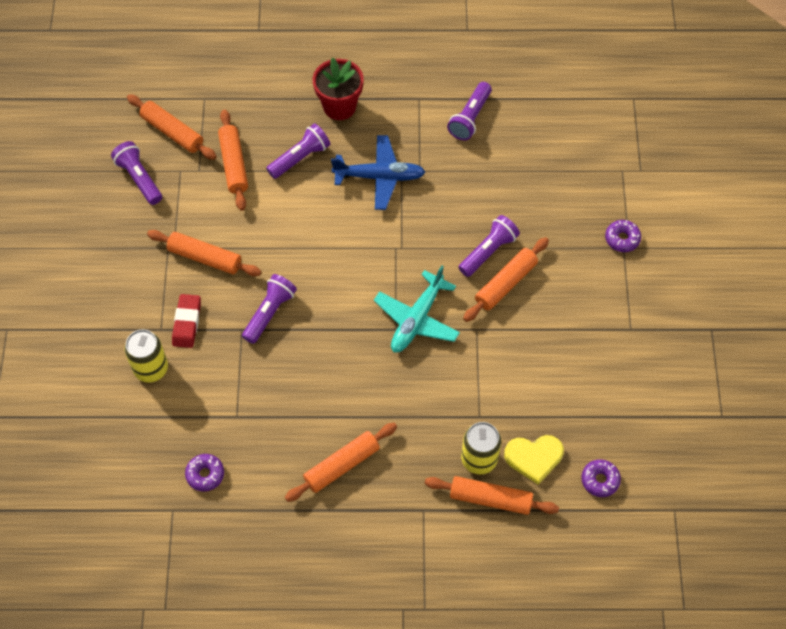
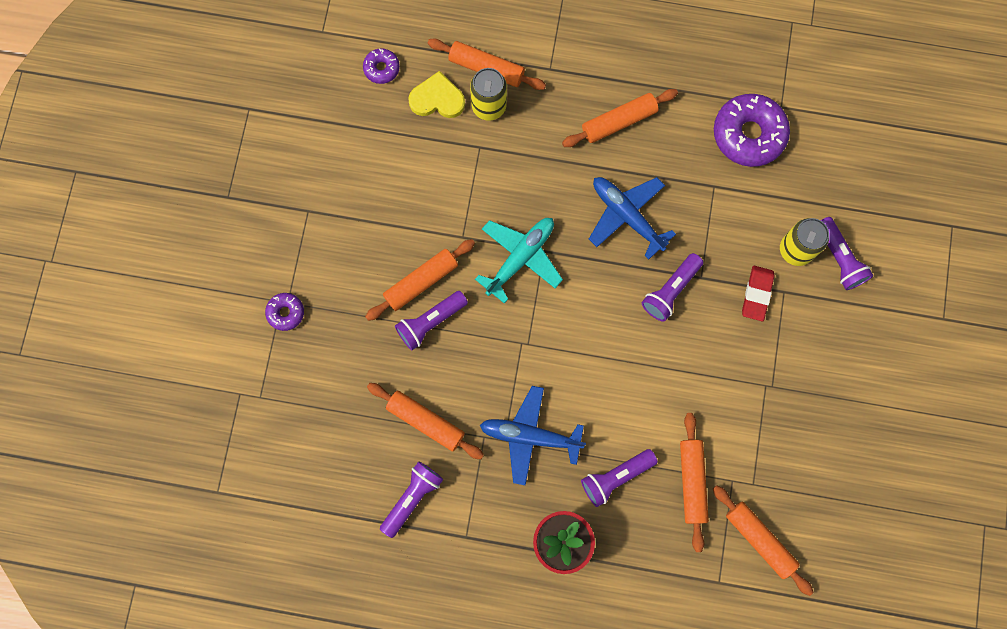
camera: 170 degrees left, 15 degrees up
purple flashlight [111,141,162,205] -> purple flashlight moved to [821,217,873,290]
orange rolling pin [147,230,261,276] -> orange rolling pin moved to [367,383,484,459]
purple donut [185,454,224,491] -> purple donut [714,94,790,167], size x2.02
none -> blue plane [589,177,676,260]

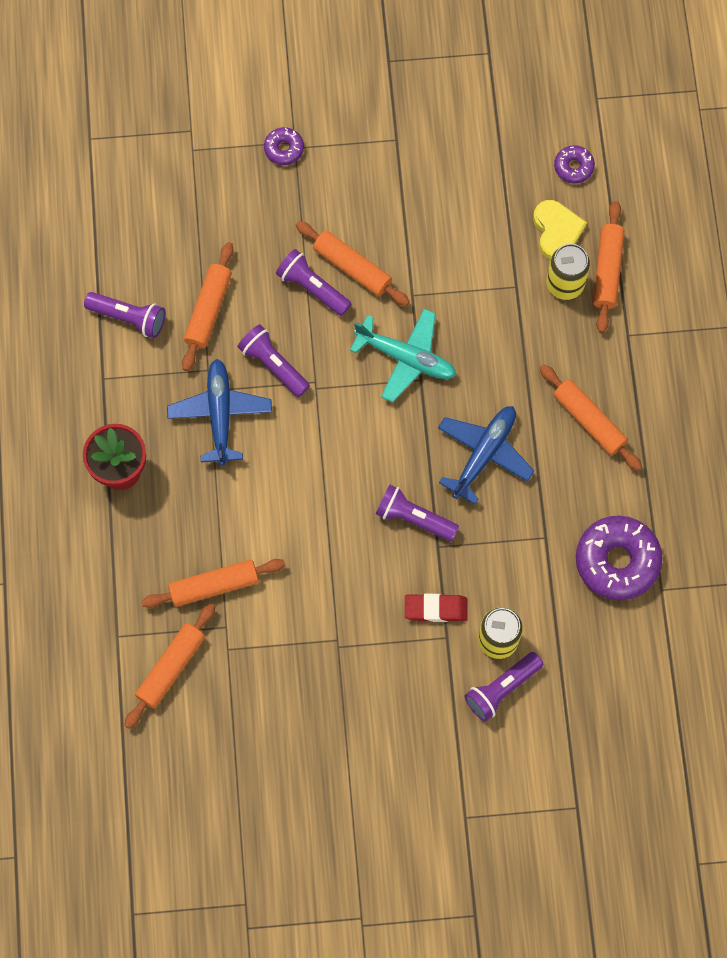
camera: 75 degrees right, 5 degrees down
purple flashlight [581,449,658,507] -> purple flashlight moved to [238,324,310,397]

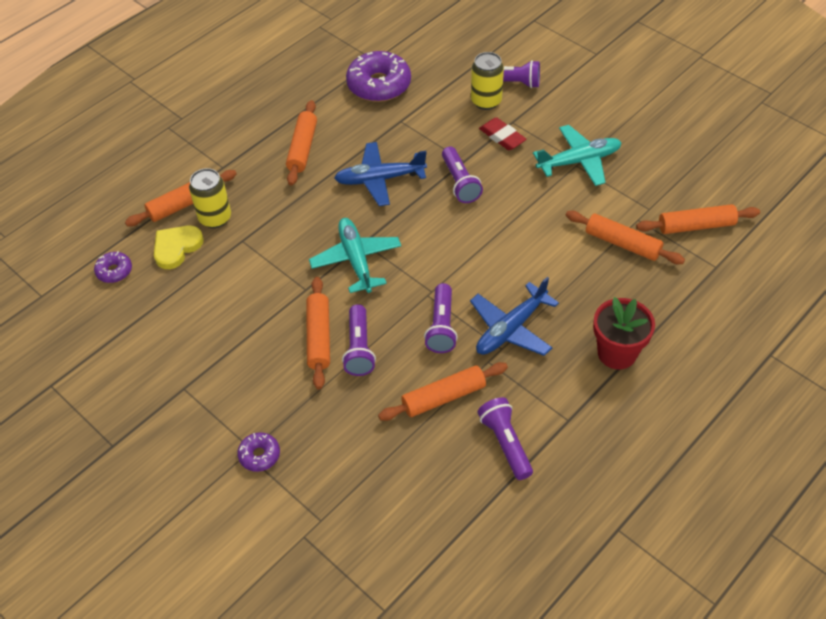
camera: 130 degrees left, 20 degrees down
none -> turquoise plane [533,125,622,186]

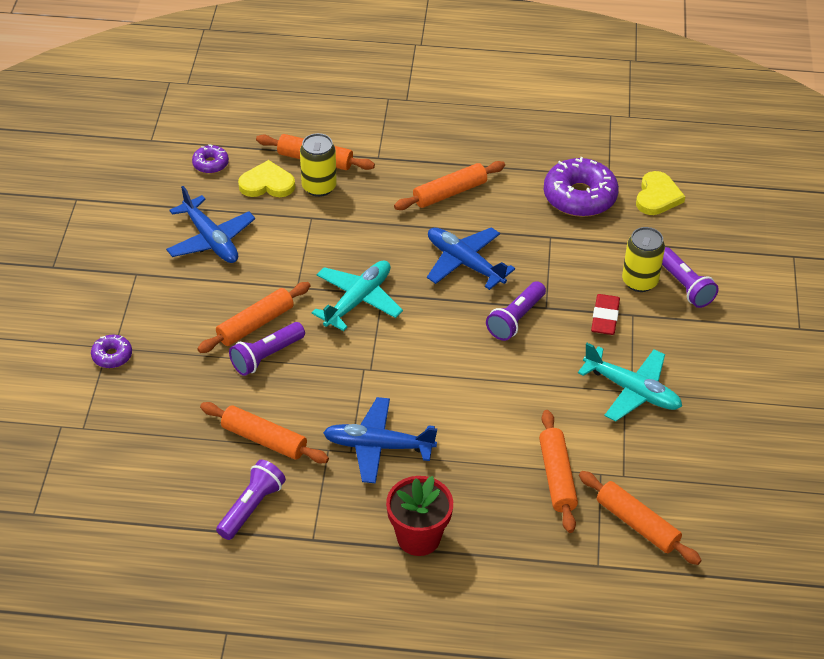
camera: 50 degrees right, 5 degrees down
purple flashlight [424,283,458,353] -> none
none -> blue plane [166,186,255,263]
none -> yellow heart [636,171,685,215]

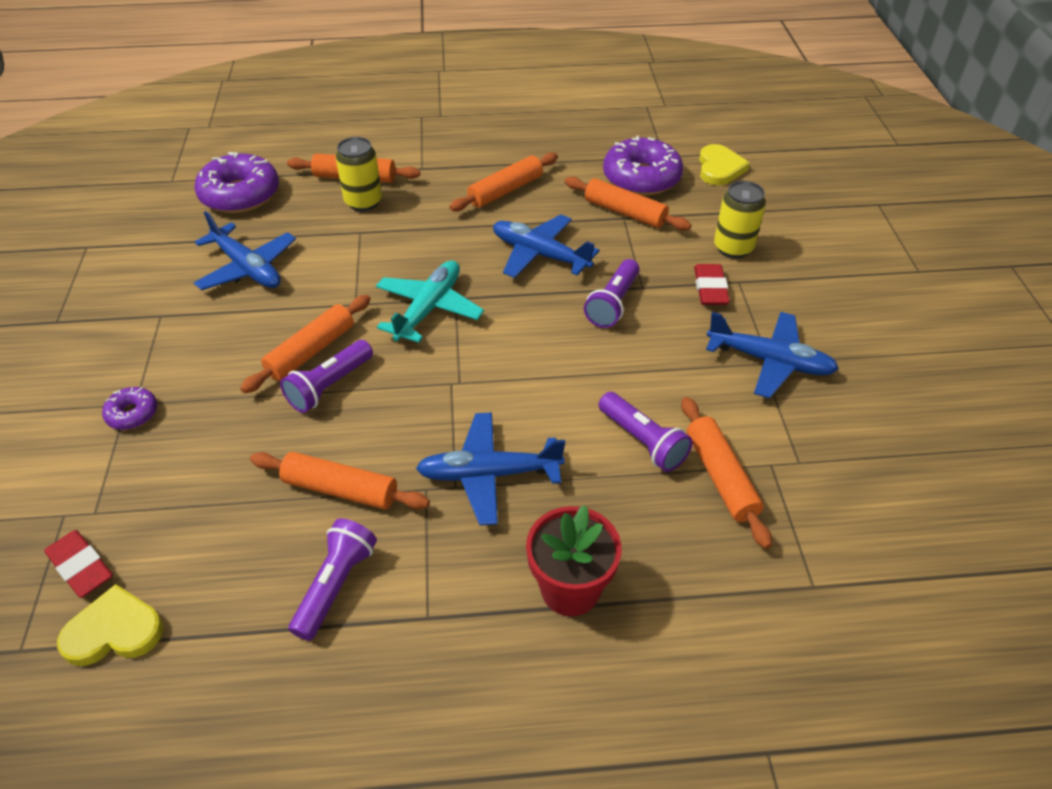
camera: 10 degrees left, 0 degrees up
purple donut [192,144,229,174] -> purple donut [194,152,279,213], size x2.02
yellow heart [238,160,295,197] -> yellow heart moved to [57,584,164,666]
turquoise plane [578,343,682,421] -> blue plane [706,312,839,398]
orange rolling pin [579,471,702,565] -> orange rolling pin moved to [565,176,691,231]
purple flashlight [662,247,719,308] -> purple flashlight moved to [599,392,692,472]
none -> red eraser [44,530,113,598]

